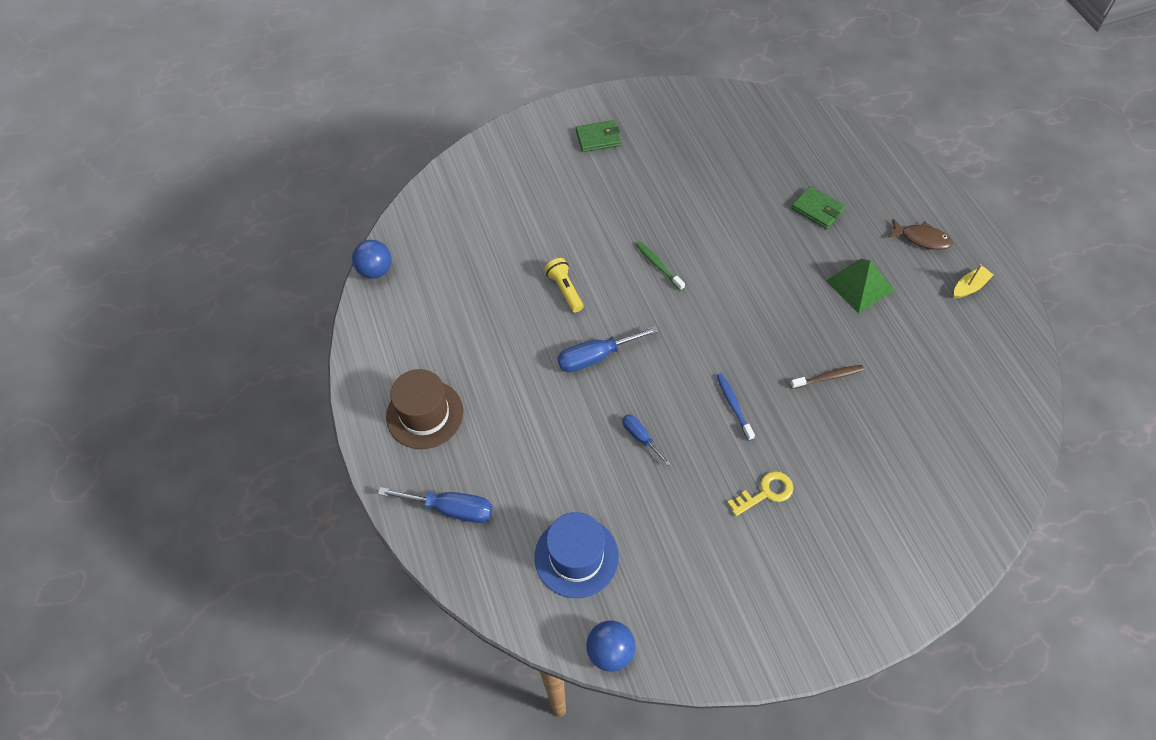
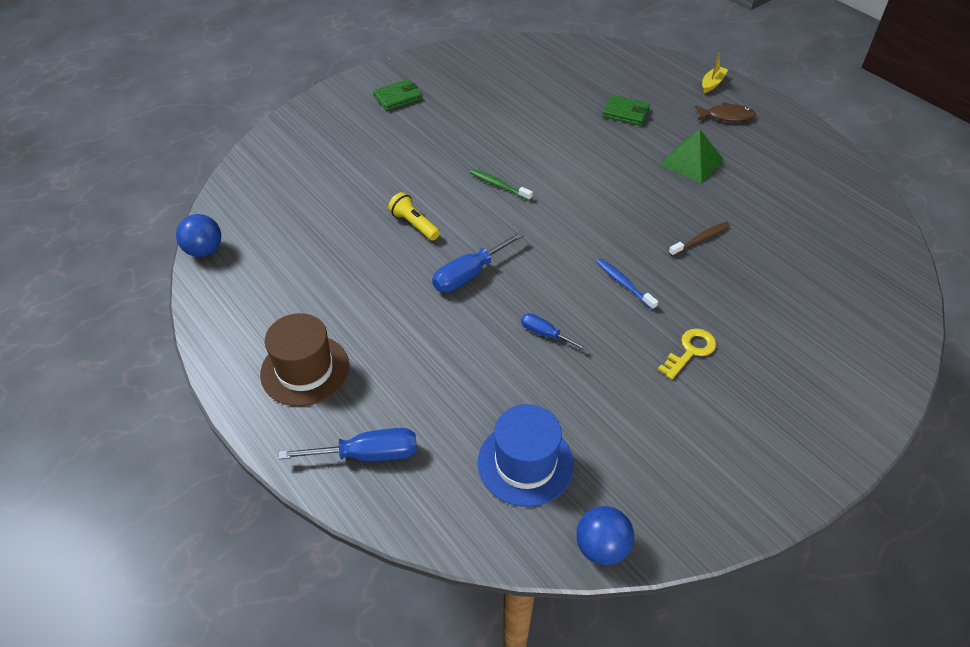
camera: 20 degrees left, 10 degrees down
yellow boat [954,264,993,298] -> yellow boat moved to [702,53,728,93]

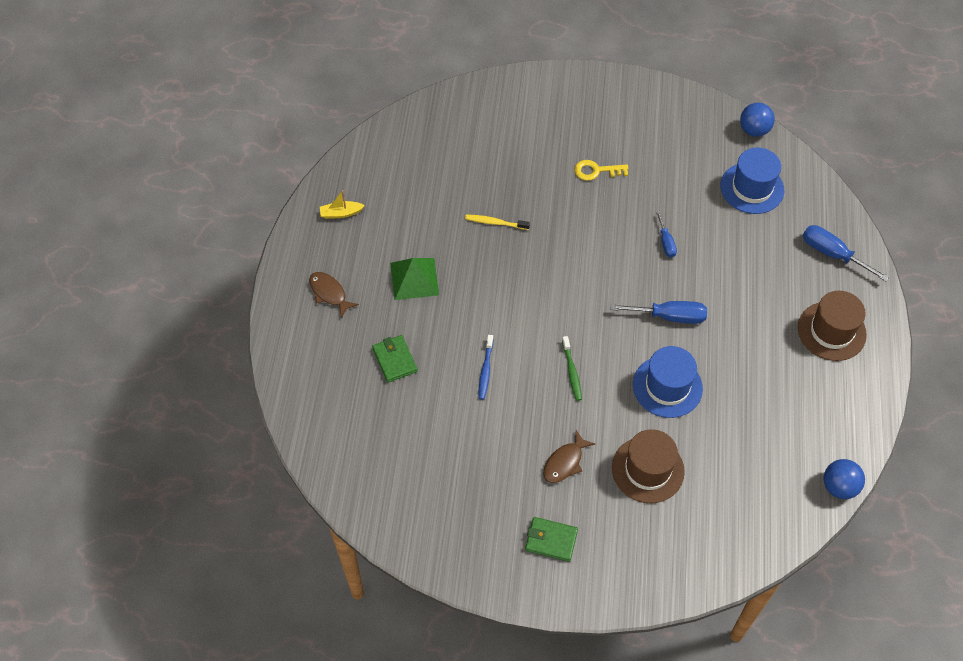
camera: 135 degrees left, 10 degrees up
yellow flashlight [388,192,440,241] -> blue hat [633,346,703,418]
blue toothbrush [596,258,658,310] -> blue toothbrush moved to [479,335,493,400]
brown toothbrush [669,222,730,257] -> yellow toothbrush [465,215,530,230]
yellow boat [702,53,728,93] -> yellow boat moved to [320,190,365,219]
none -> brown fish [543,430,595,483]
none -> brown hat [612,429,685,503]

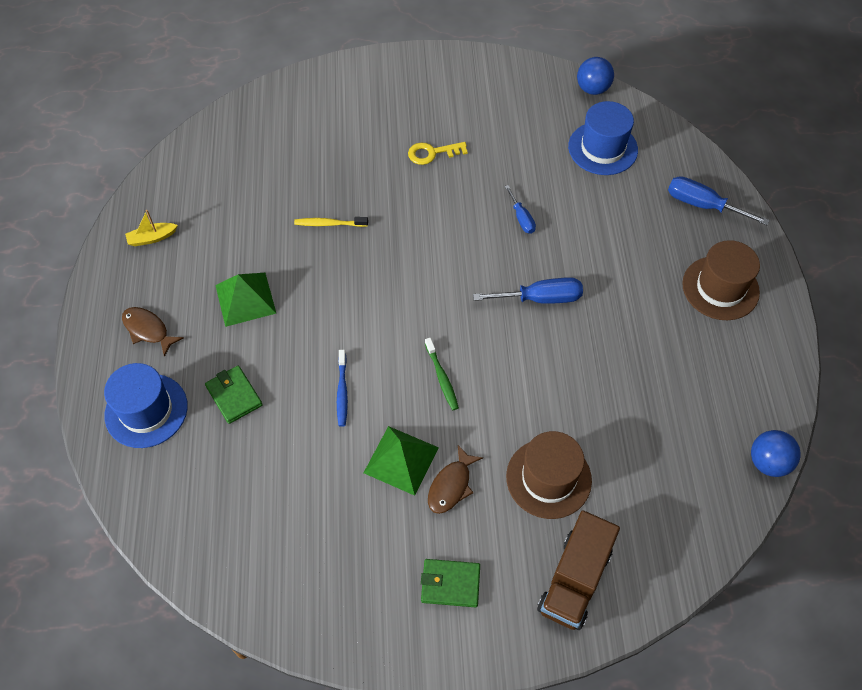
camera: 10 degrees left, 0 degrees up
blue hat [633,346,703,418] -> blue hat moved to [104,363,188,448]
none -> green pyramid [364,426,439,496]
none -> brown truck [537,510,620,630]

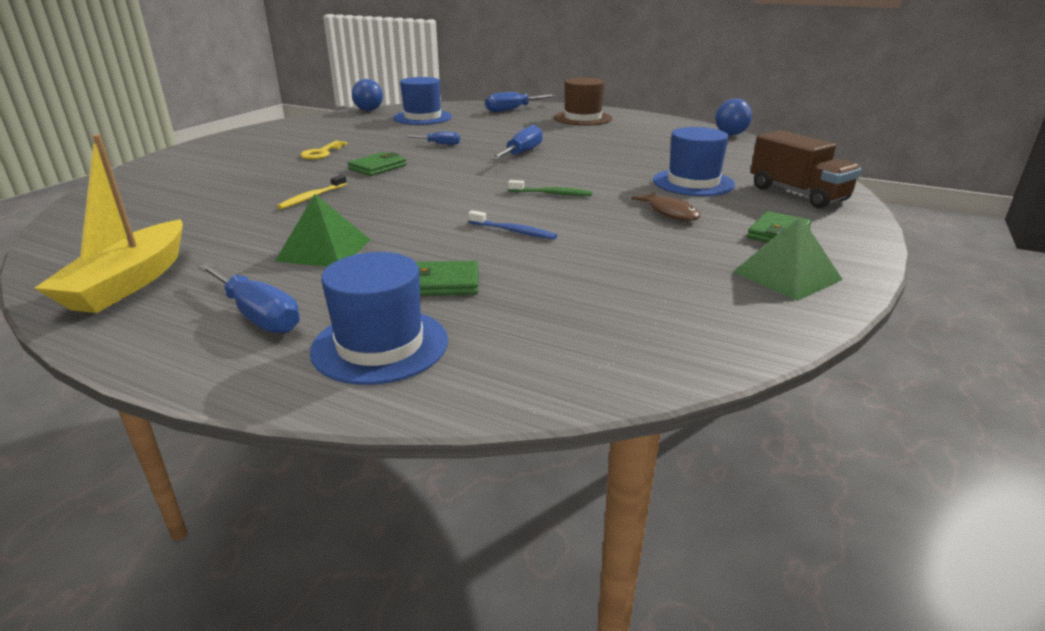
camera: 60 degrees left, 30 degrees down
brown fish [122,307,184,357] -> blue screwdriver [198,263,300,333]
yellow boat [125,210,178,246] -> yellow boat [35,134,183,313], size x2.16
green pyramid [364,426,439,496] -> green pyramid moved to [733,216,843,301]
brown hat [506,431,592,519] -> blue hat [653,127,735,196]
none -> green wallet [348,152,407,176]

